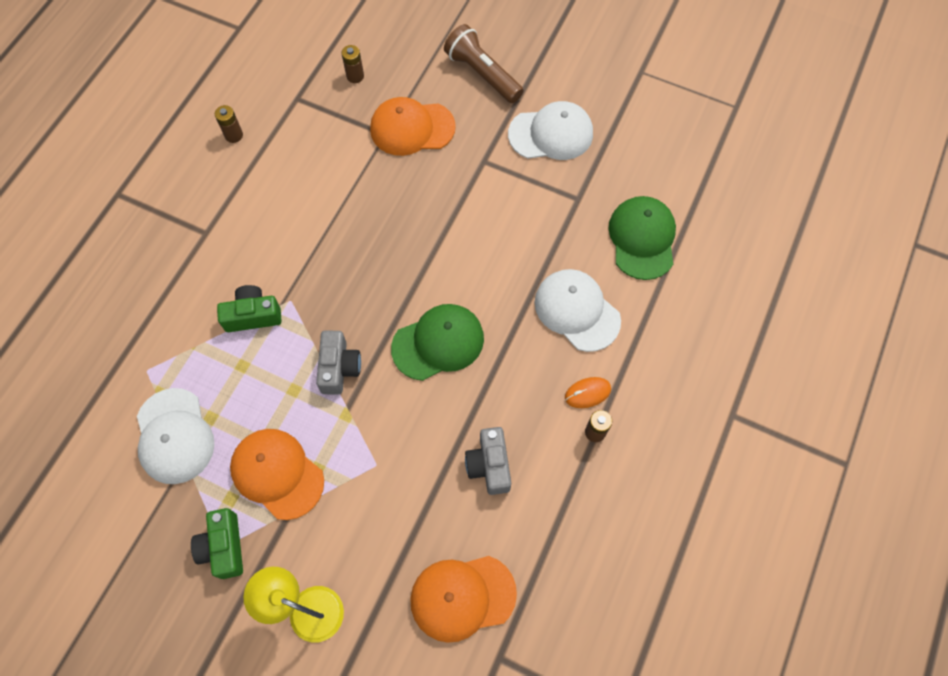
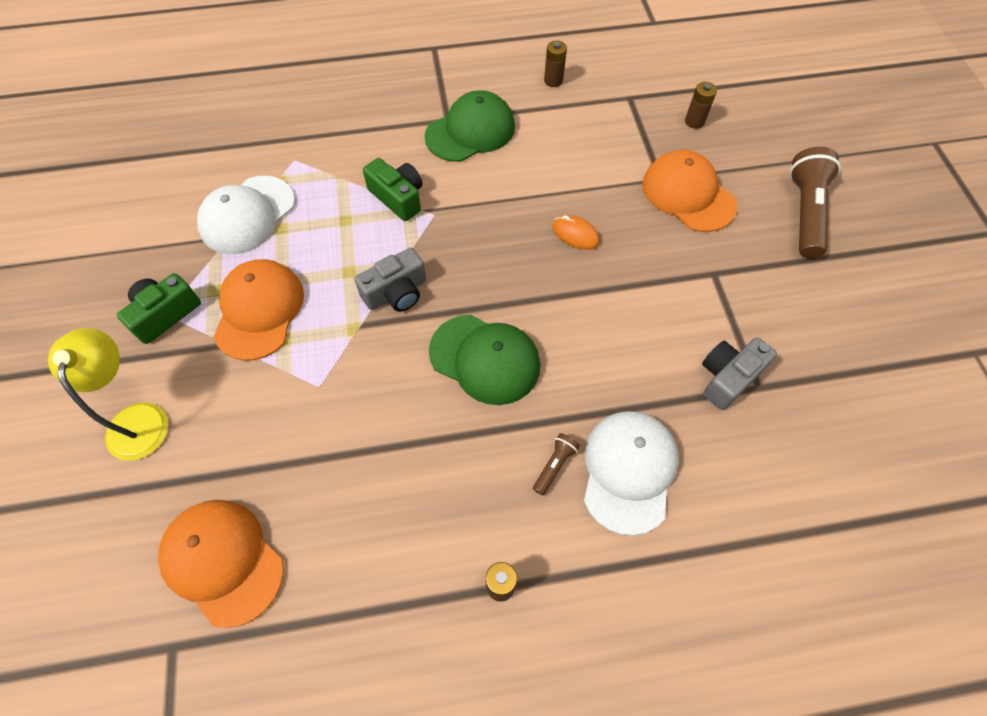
camera: 55 degrees right, 5 degrees down
grey camera [465,427,511,495] -> grey camera moved to [702,337,777,410]
white cap [508,101,593,160] -> none
orange mouse [565,377,611,408] -> orange mouse moved to [553,215,600,250]
green cap [608,196,676,280] -> green cap moved to [425,90,515,162]
none -> brown flashlight [533,433,580,495]

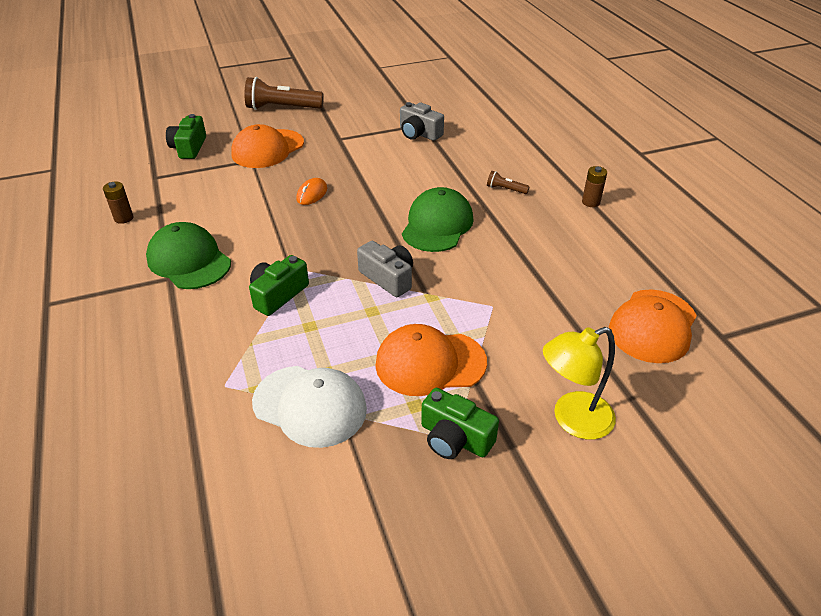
camera: 100 degrees left, 20 degrees down
white cap [584,411,679,536] -> none
brown battery [685,82,717,129] -> green camera [166,114,206,159]

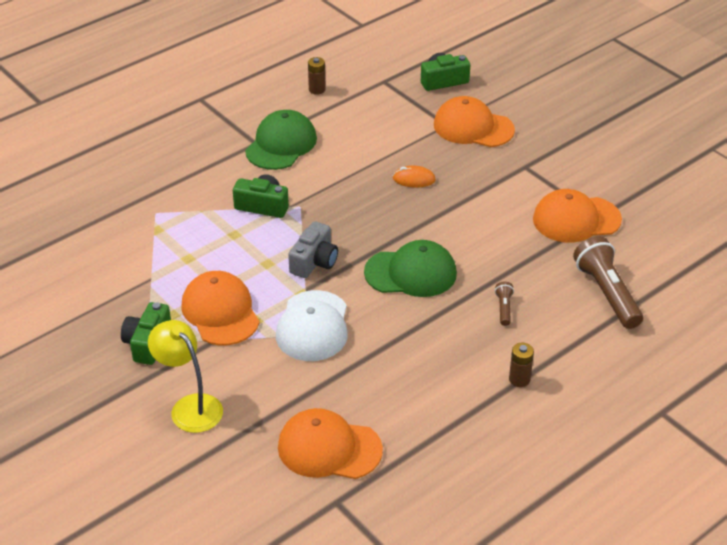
camera: 70 degrees right, 0 degrees up
brown flashlight [245,77,324,110] -> brown flashlight moved to [573,236,643,329]
white cap [252,366,367,448] -> white cap moved to [276,290,348,361]
grey camera [400,102,444,141] -> orange cap [533,189,622,243]

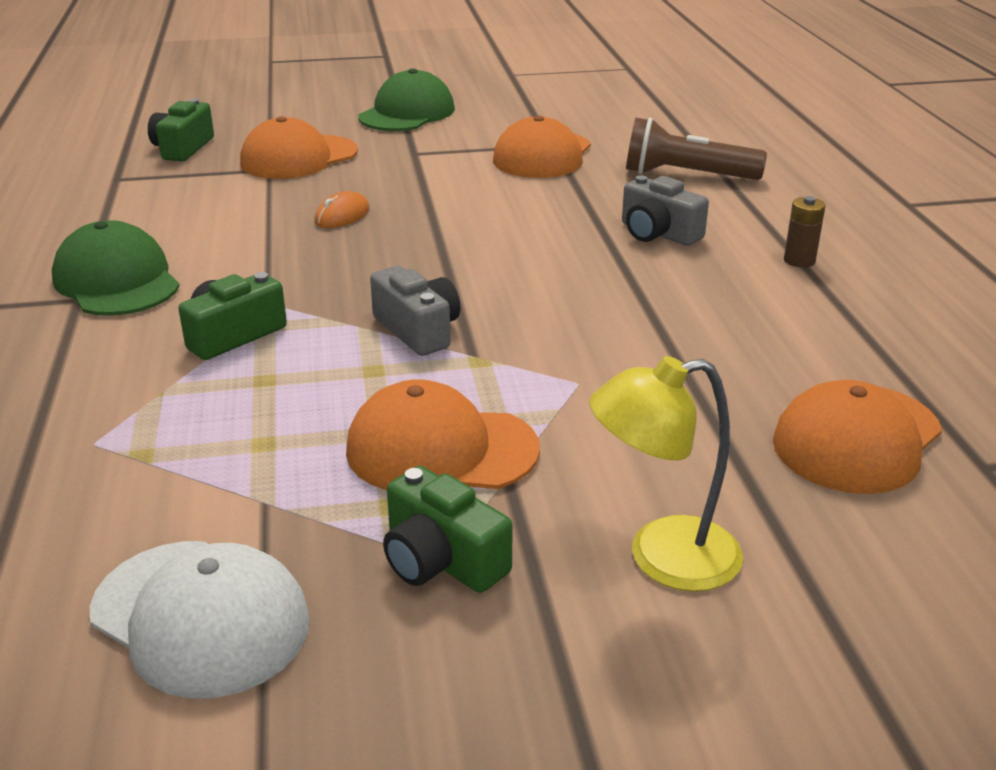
camera: 60 degrees left, 10 degrees down
white cap [276,290,348,361] -> white cap moved to [90,541,310,699]
brown battery [308,57,326,95] -> none
green cap [364,240,457,297] -> green cap moved to [358,68,455,131]
brown flashlight [495,282,514,326] -> grey camera [622,175,709,246]

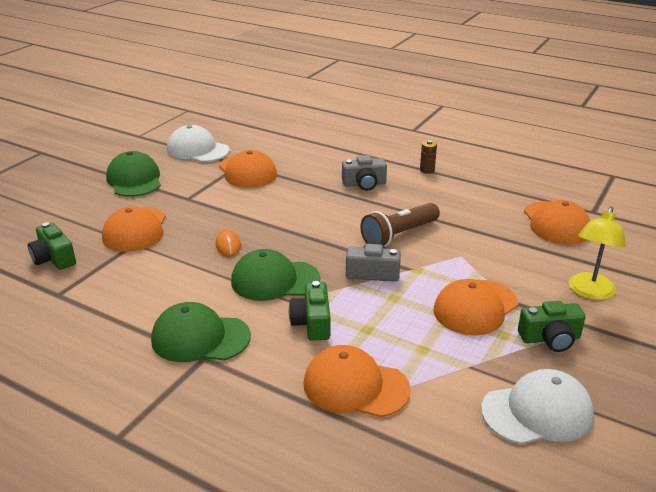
camera: 50 degrees left, 0 degrees up
brown flashlight [626,118,767,180] -> brown flashlight moved to [360,203,440,247]
none -> white cap [167,125,230,162]
none -> green cap [231,249,320,301]
none -> orange cap [303,345,411,417]

